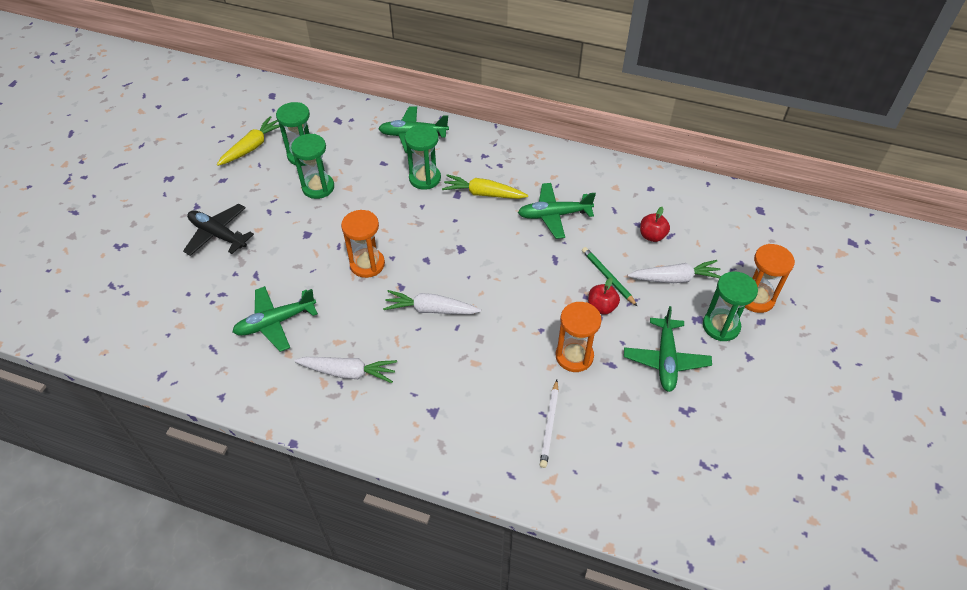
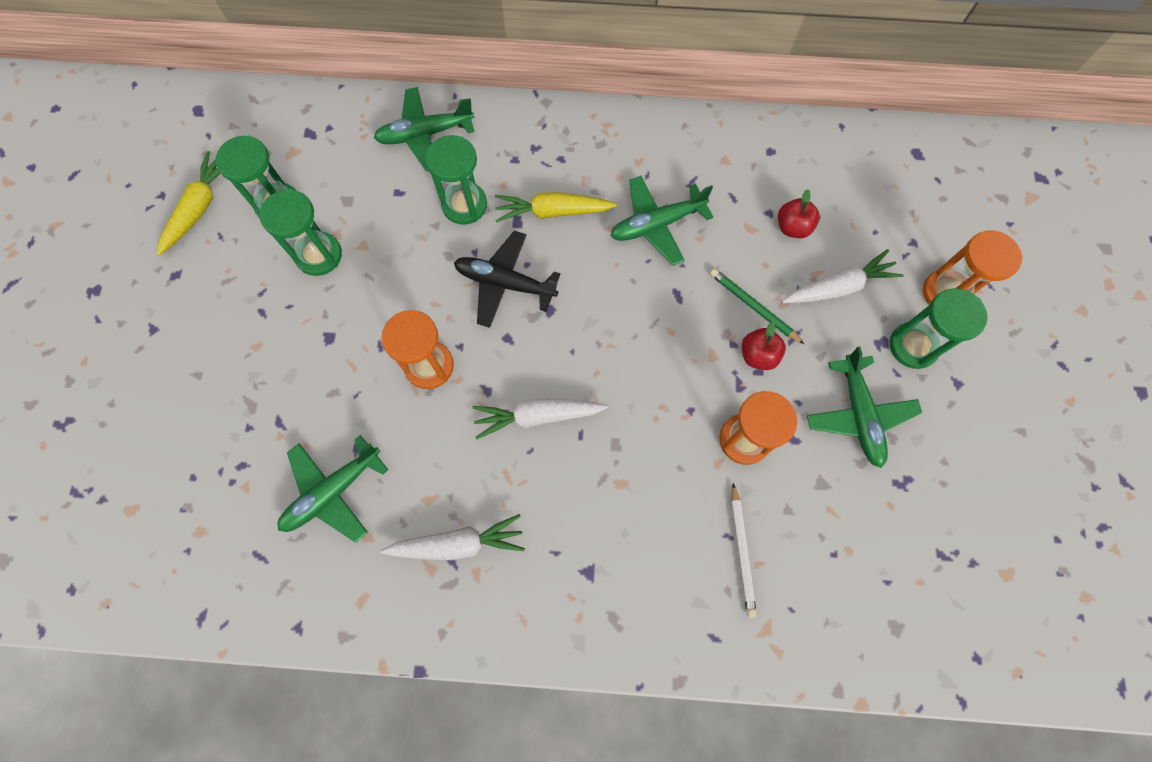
camera: 15 degrees left, 20 degrees up
black plane [183,204,254,256] -> black plane moved to [454,231,560,328]

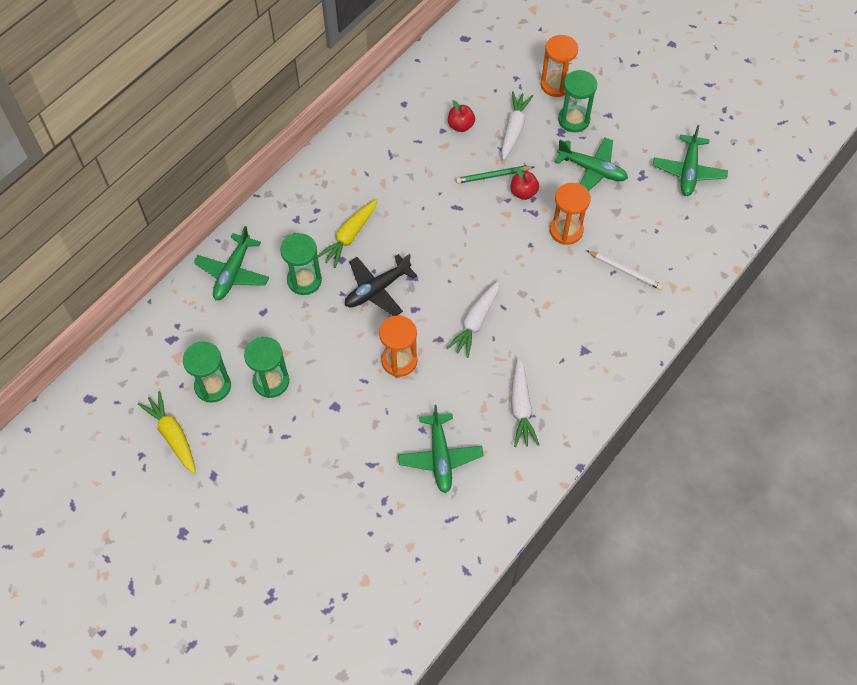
camera: 55 degrees left, 10 degrees down
white carrot [380,514,525,560] -> white carrot turned 150 degrees clockwise [511,357,539,447]
green plane [611,176,714,266] -> green plane moved to [653,125,728,196]

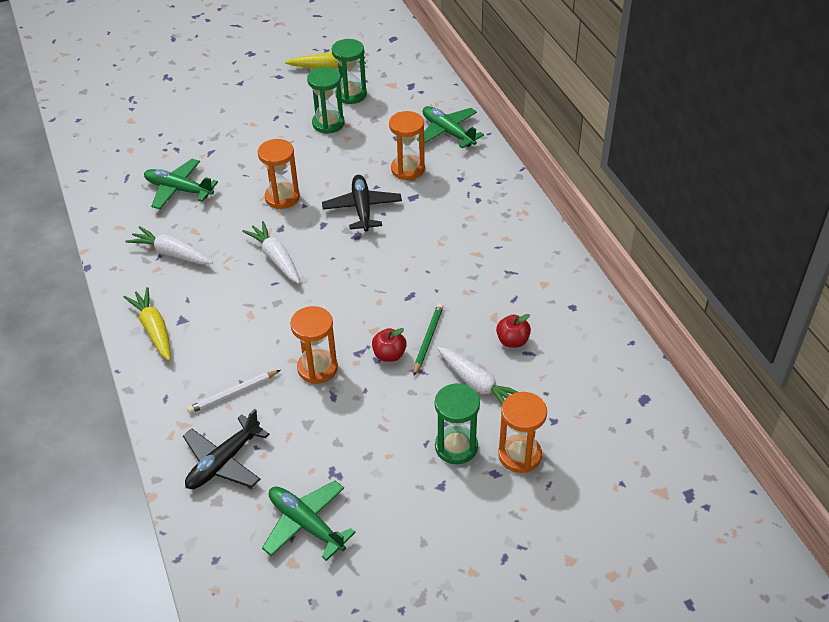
camera: 120 degrees right, 15 degrees down
green hourglass [280,233,322,295] -> orange hourglass [389,111,425,180]
yellow carrot [318,199,378,268] -> yellow carrot moved to [124,287,170,361]
green plane [555,137,628,191] -> none
none -> black plane [183,409,269,489]

